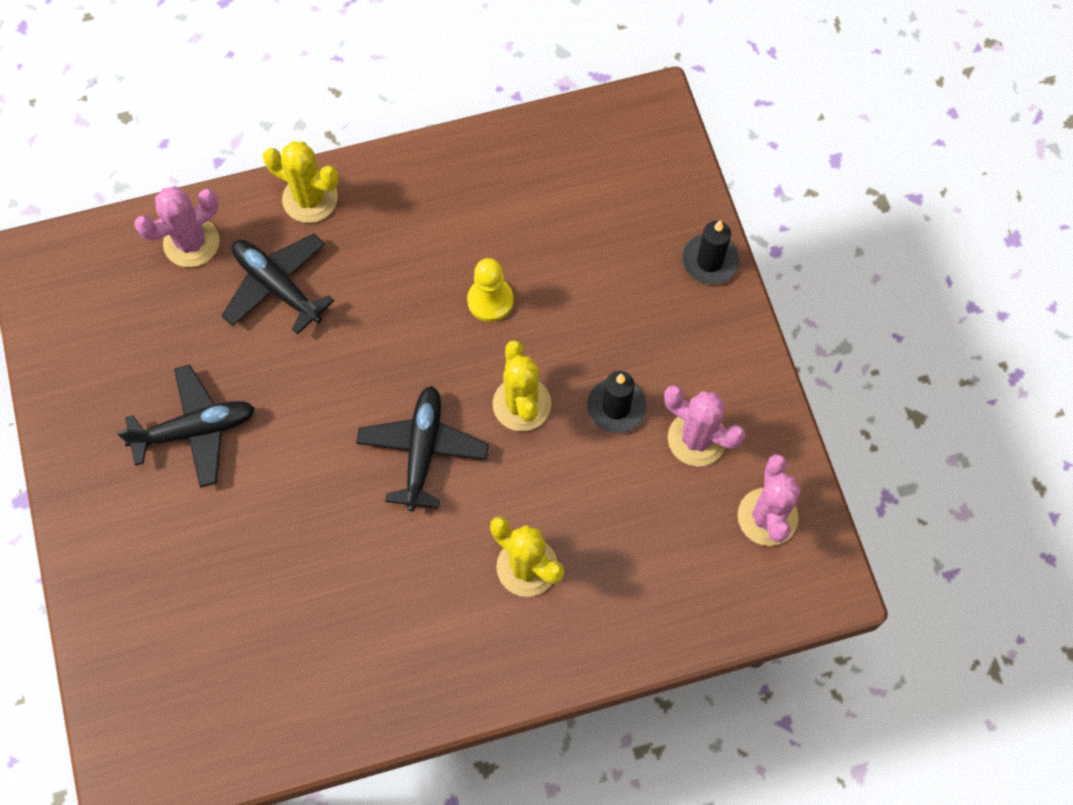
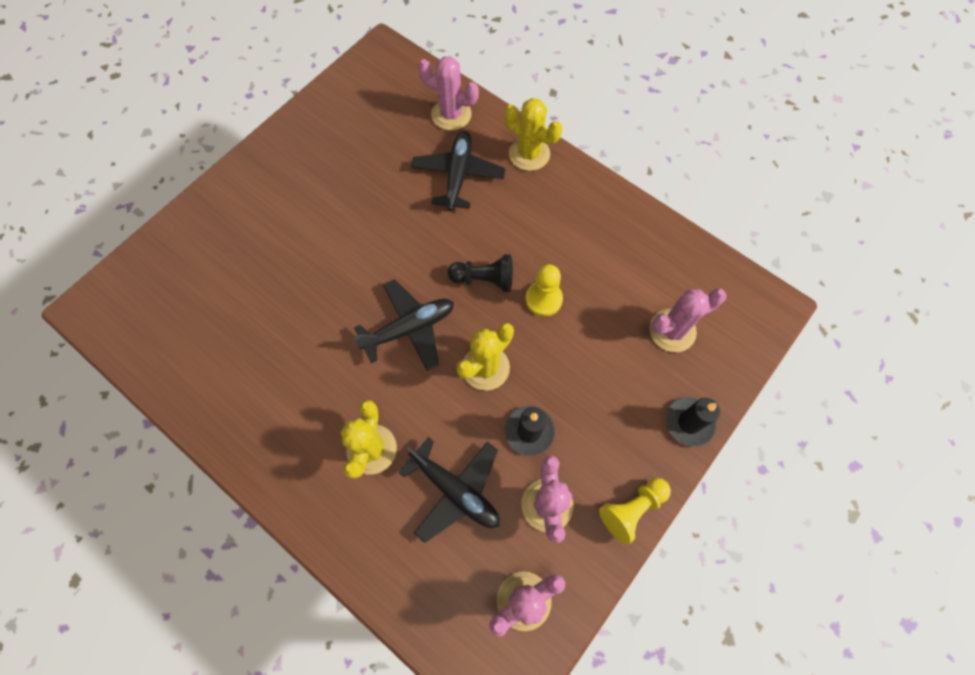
camera: 55 degrees right, 0 degrees up
black plane [117,365,255,488] -> black plane moved to [398,437,500,543]
yellow cactus [263,141,339,223] -> yellow cactus turned 45 degrees counterclockwise [505,98,562,171]
none -> black pawn [448,254,513,292]
none -> yellow pawn [599,478,671,545]
none -> pink cactus [649,288,726,352]

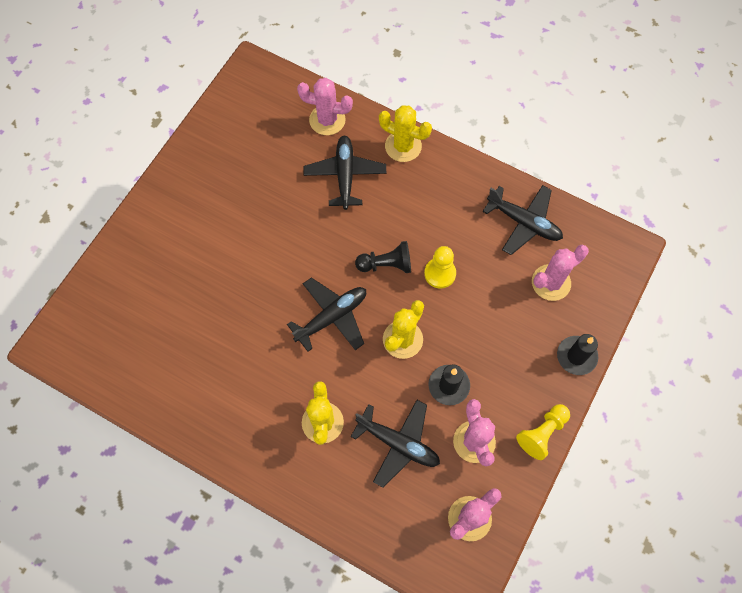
camera: 10 degrees left, 0 degrees up
none -> black plane [482,185,563,255]

